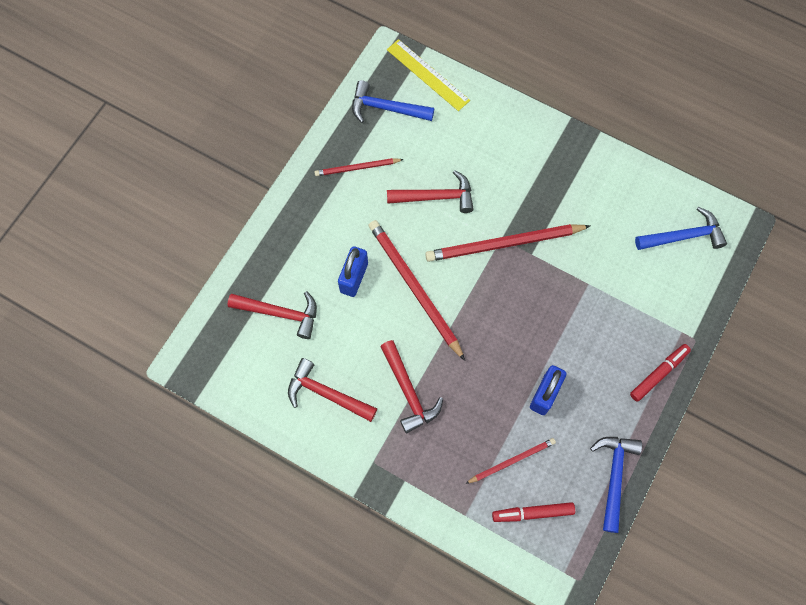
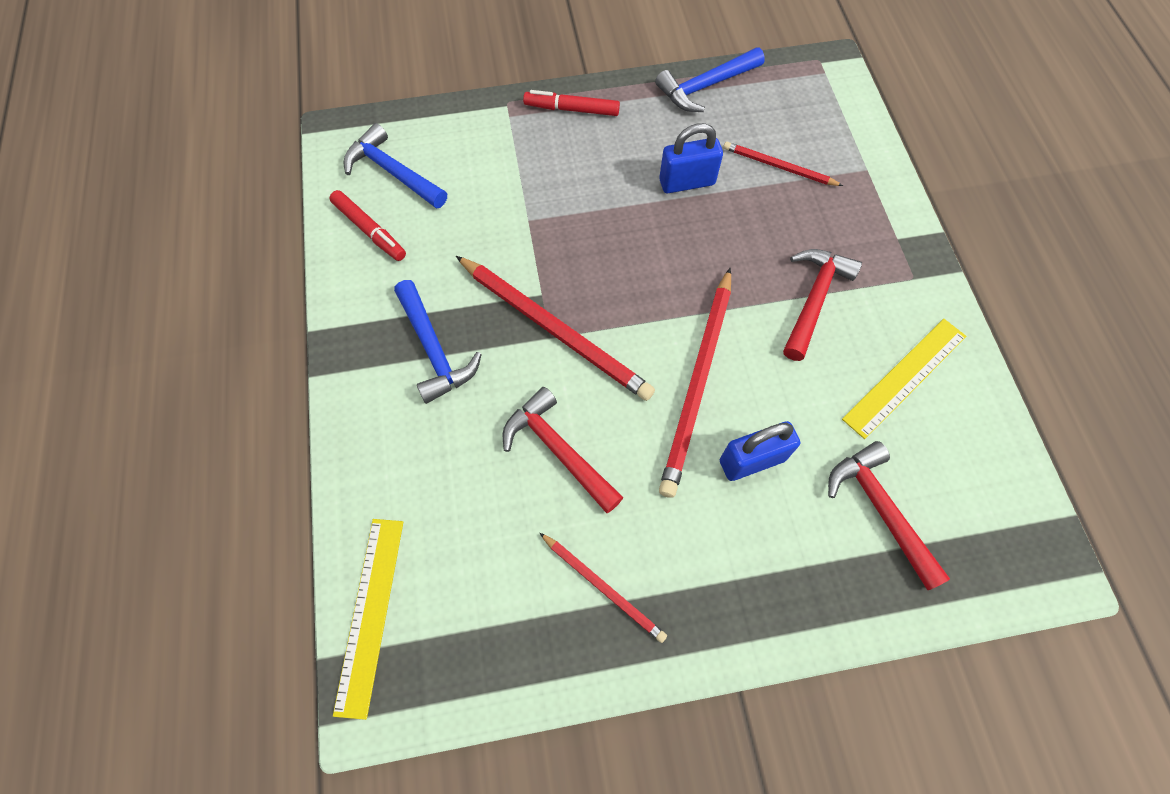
camera: 130 degrees left, 5 degrees down
red hammer [288,358,377,422] -> yellow ruler [842,319,966,439]
blue hammer [352,80,434,123] -> blue hammer moved to [394,280,482,404]
red marker [492,502,575,522] -> red marker moved to [330,190,406,261]

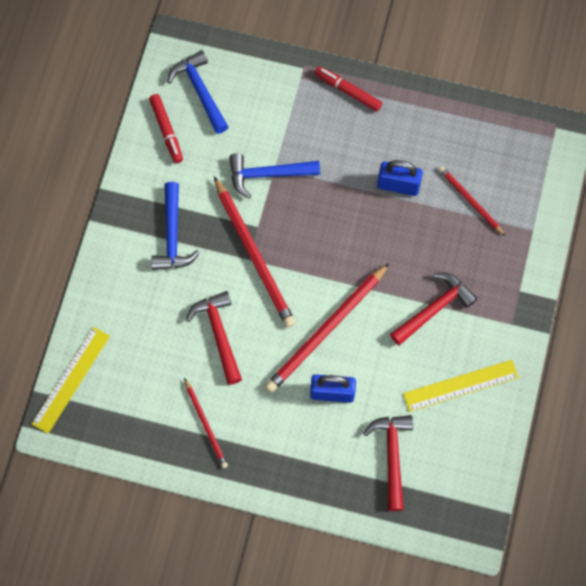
camera: 25 degrees right, 5 degrees up
blue hammer [655,48,765,112] -> blue hammer moved to [229,153,320,199]

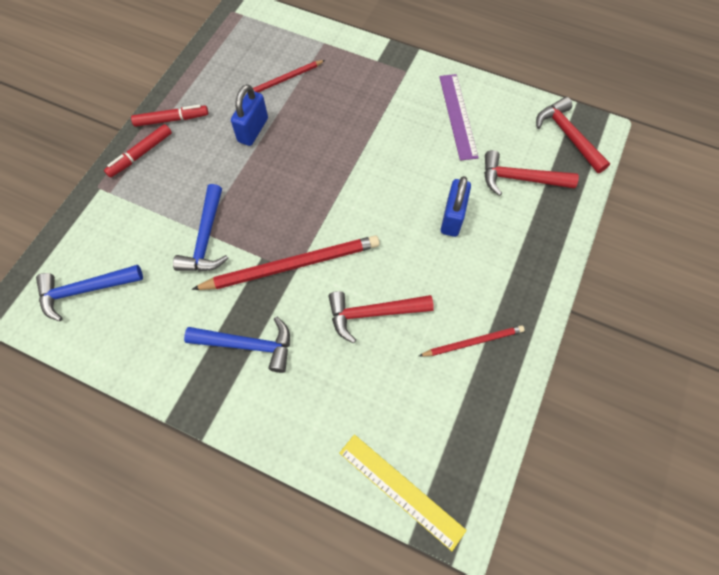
camera: 80 degrees left, 5 degrees down
red marker [149,94,183,163] -> red marker moved to [131,105,208,127]
red pencil [265,263,389,393] -> none
red hammer [390,273,477,345] -> red hammer moved to [536,97,610,173]
yellow ruler [403,360,519,412] -> purple ruler [439,74,479,161]

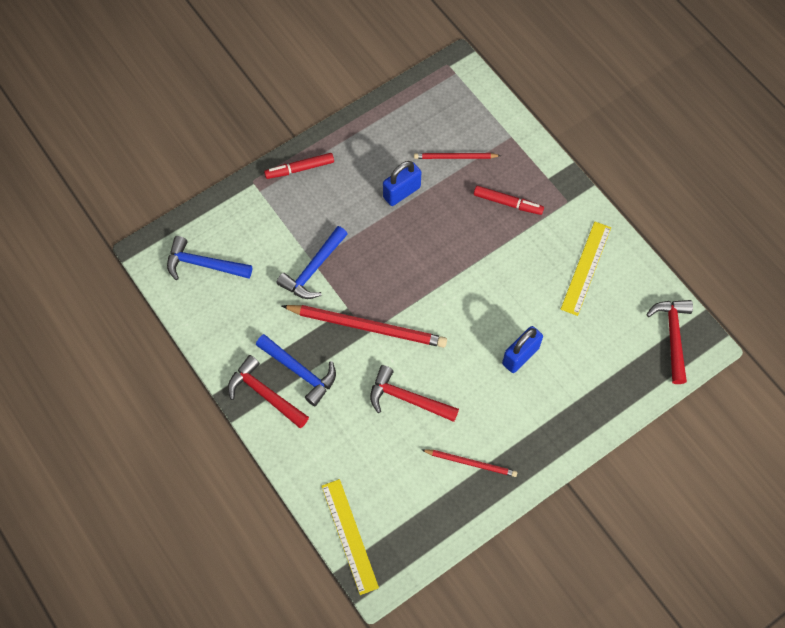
camera: 30 degrees right, 0 degrees up
red marker [131,105,208,127] -> red marker moved to [474,186,544,215]
purple ruler [439,74,479,161] -> yellow ruler [561,221,611,316]
red hammer [484,150,579,196] -> red hammer moved to [228,355,309,428]

